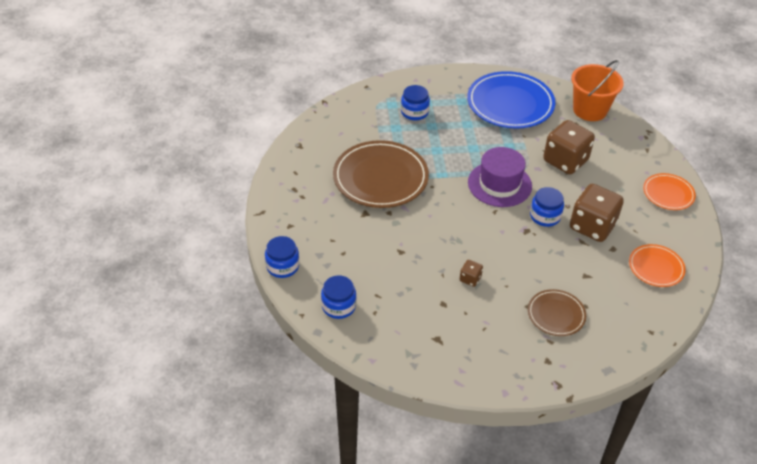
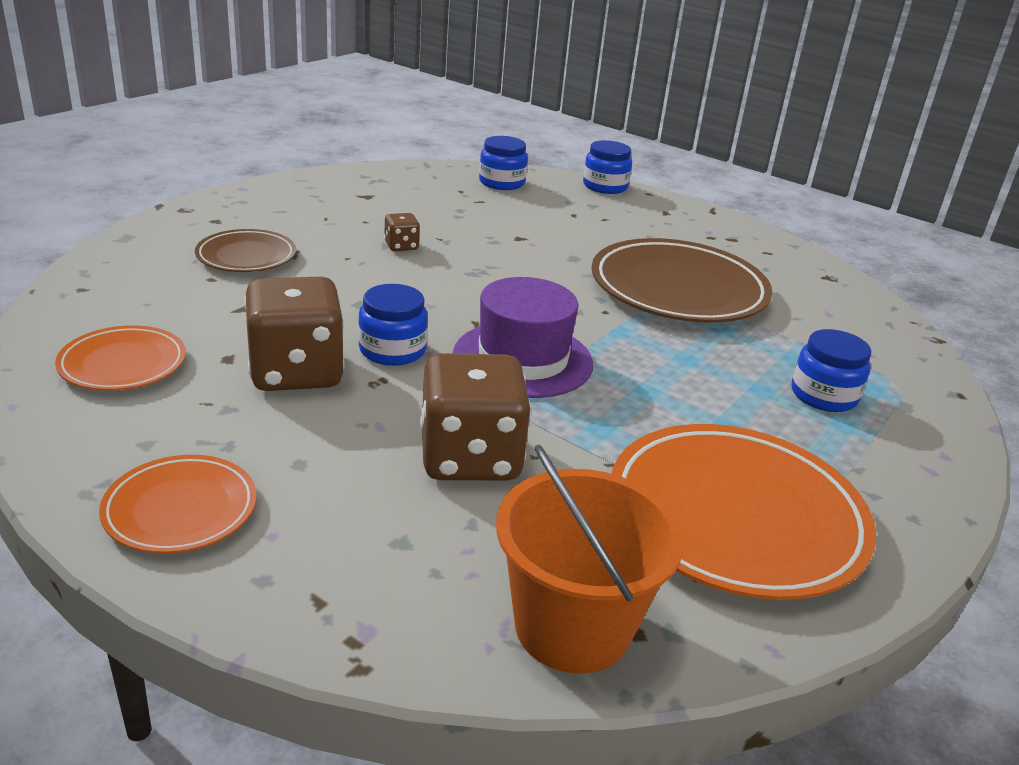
camera: 130 degrees right, 15 degrees down
blue plate [467,71,556,129] -> orange plate [612,424,876,600]

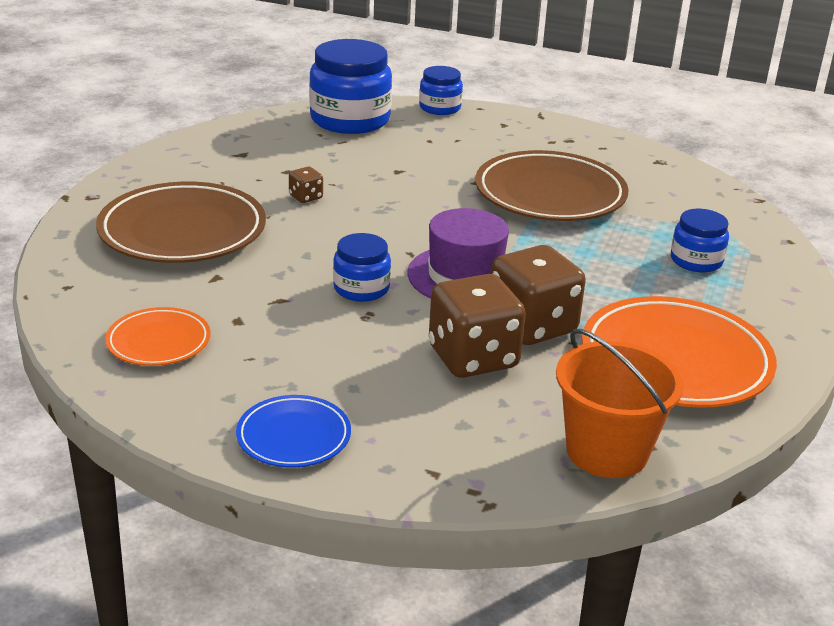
camera: 15 degrees left, 0 degrees up
orange plate [99,455,256,553] -> blue plate [236,395,351,468]
brown plate [195,229,296,272] -> brown plate [96,181,266,263], size x1.88
brown dice [244,276,344,391] -> brown dice moved to [491,245,586,345]
blue jar [479,136,528,190] -> blue jar [309,39,392,134], size x1.85

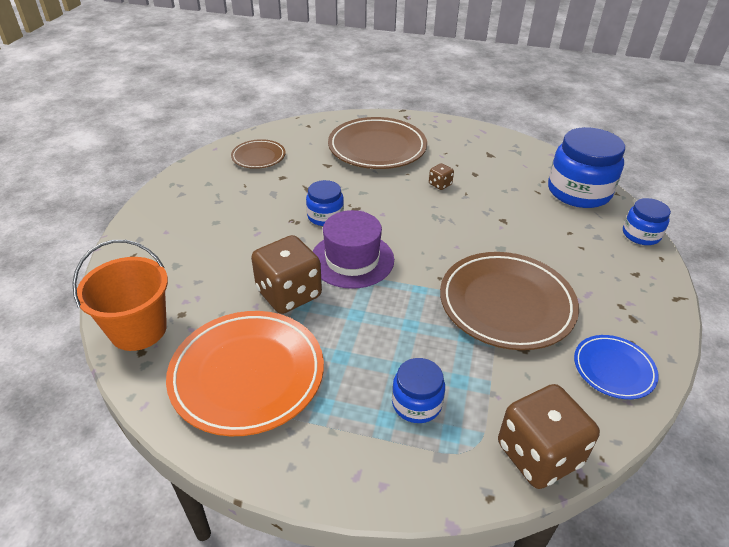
camera: 85 degrees right, 10 degrees up
orange plate [105,307,211,366] -> brown plate [231,139,286,169]
blue plate [236,395,351,468] -> blue plate moved to [574,335,659,399]
brown dice [429,274,526,378] -> brown dice moved to [498,384,600,489]

